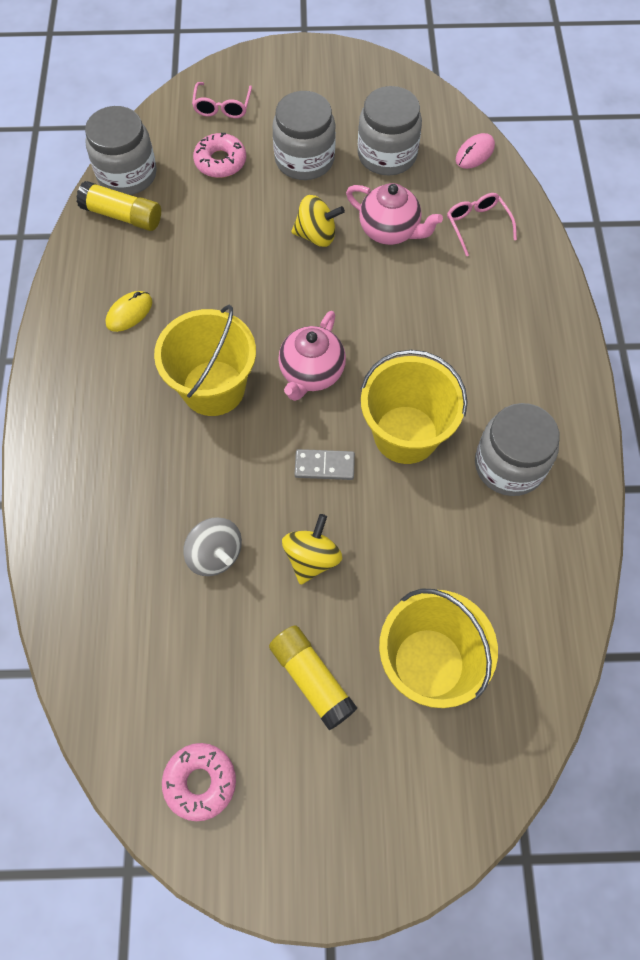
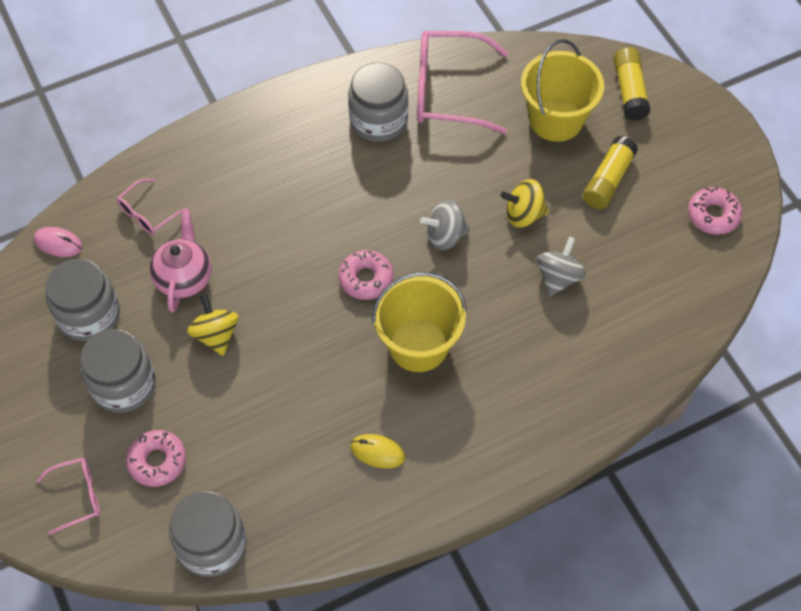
camera: 115 degrees left, 5 degrees down
yellow glue stick [76,181,161,231] -> yellow glue stick moved to [614,47,650,121]
pink teapot [278,311,346,401] -> pink donut [339,250,393,300]
grey domino [295,449,355,480] -> grey spinning top [420,200,470,250]
yellow bucket [361,350,468,464] -> none
none -> pink glasses [417,31,509,134]

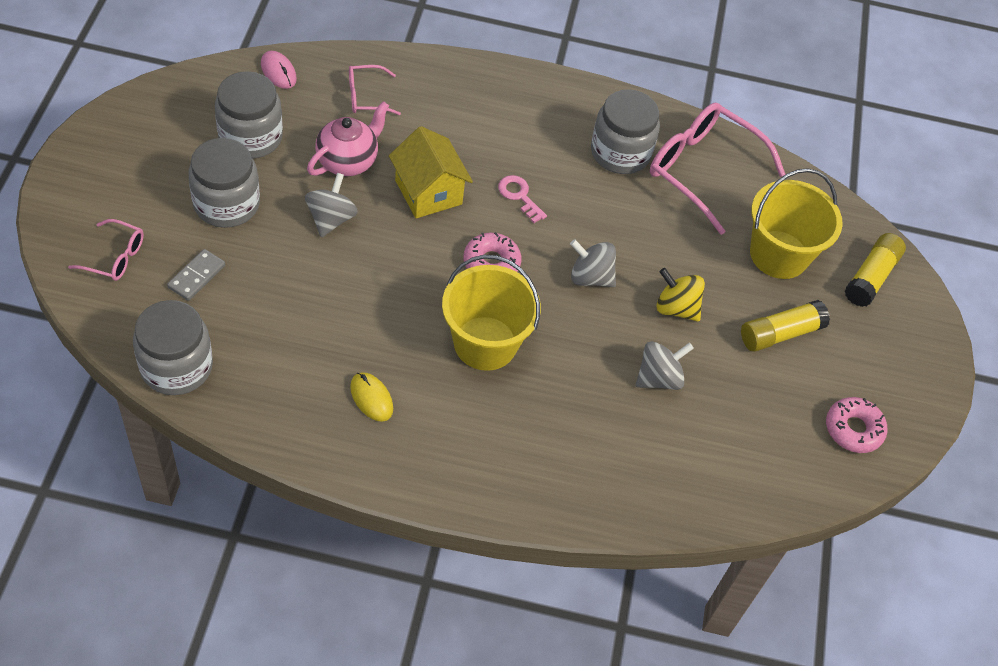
camera: 30 degrees right, 5 degrees down
pink donut [126,430,186,487] -> grey domino [167,249,225,301]
yellow spinning top [187,294,238,356] -> grey spinning top [305,173,358,237]
none -> yellow house [389,126,473,218]
none -> pink key [498,175,547,223]

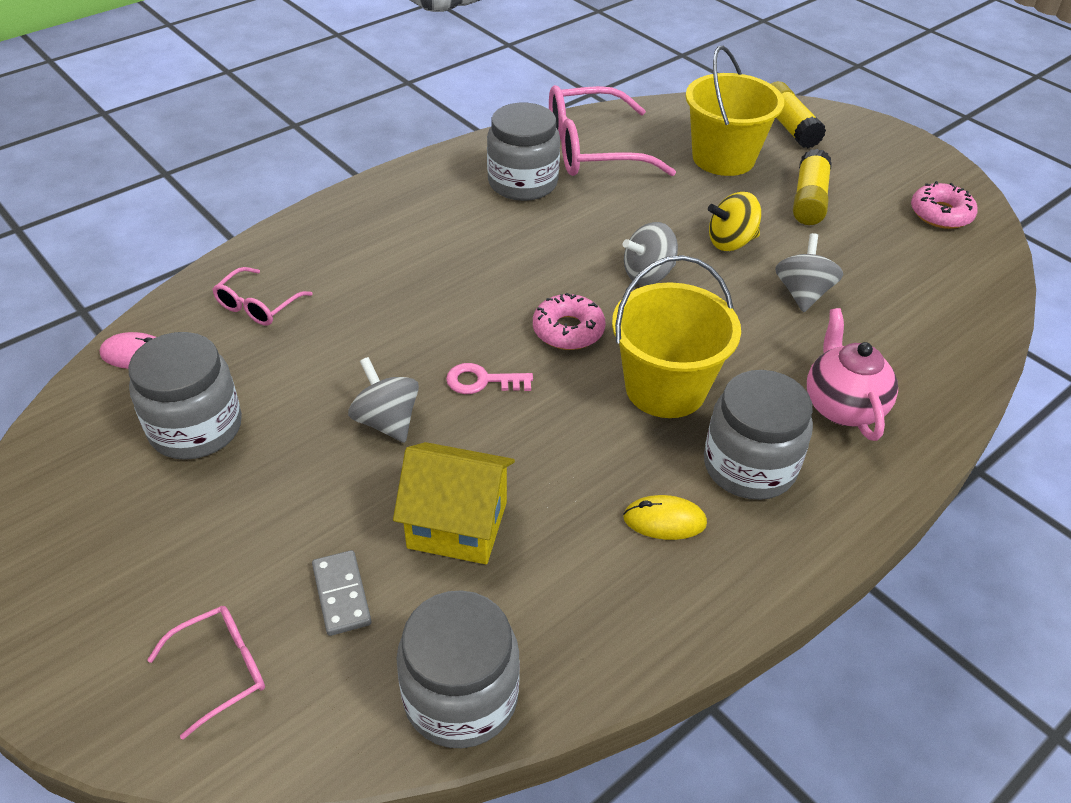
camera: 45 degrees left, 10 degrees down
grey jar [188,138,260,228] -> grey jar moved to [704,370,813,500]
pink teapot [307,101,389,176] -> pink teapot moved to [807,308,898,441]
yellow house [389,126,473,218] -> yellow house moved to [393,442,515,564]
pink key [498,175,547,223] -> pink key moved to [446,363,533,394]

